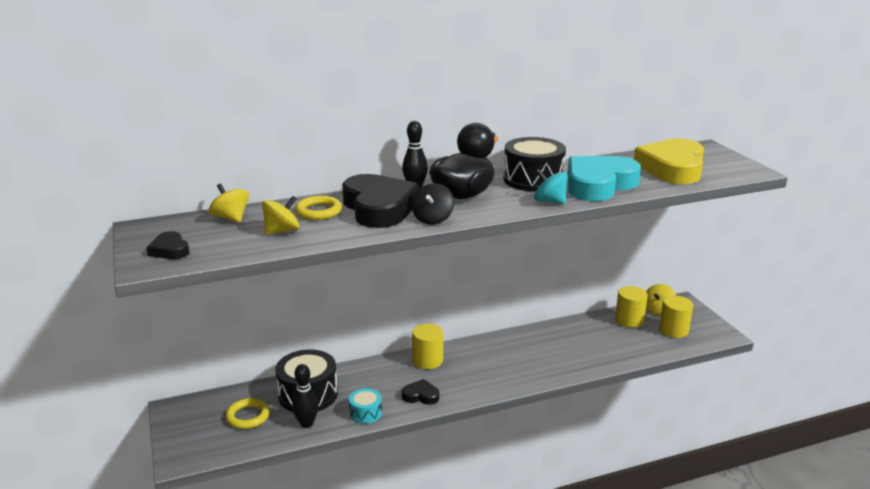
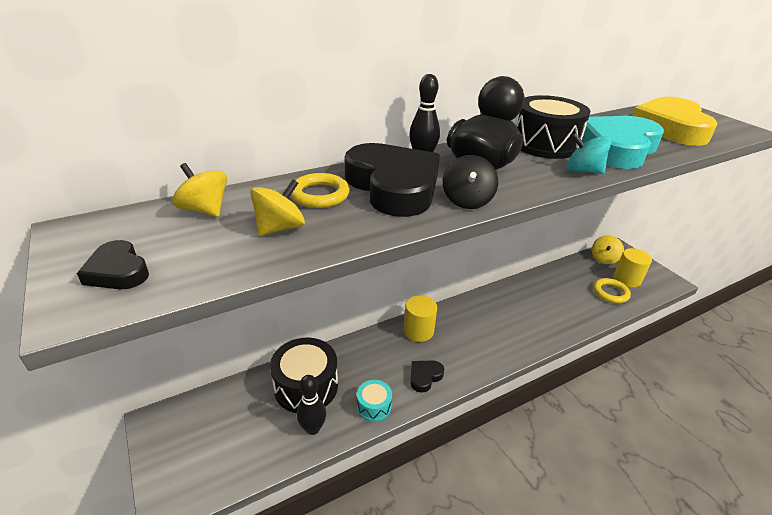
camera: 10 degrees left, 10 degrees up
yellow ring [225,398,270,429] -> yellow ring moved to [593,278,631,303]
black heart [402,379,439,405] -> black heart turned 45 degrees counterclockwise [411,360,444,393]
yellow cylinder [615,286,648,328] -> none

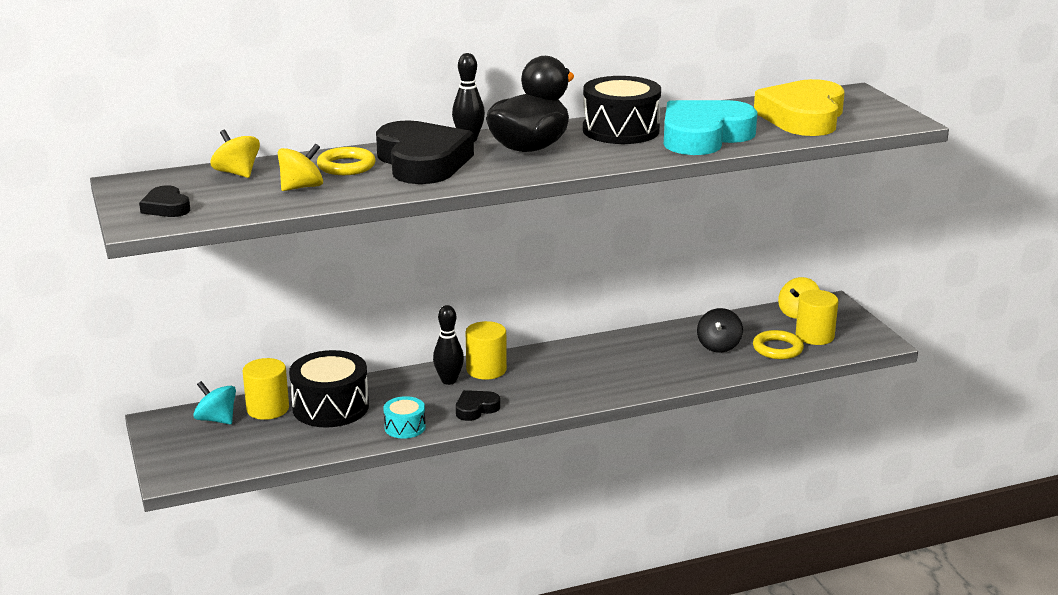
camera: 10 degrees right, 10 degrees down
black bowling pin [297,375,326,435] -> black bowling pin moved to [433,305,464,385]
black spinning top [443,155,498,209] -> black spinning top moved to [697,308,743,353]
turquoise spinning top [567,133,611,174] -> turquoise spinning top moved to [193,381,236,424]
none -> yellow cylinder [242,358,289,420]

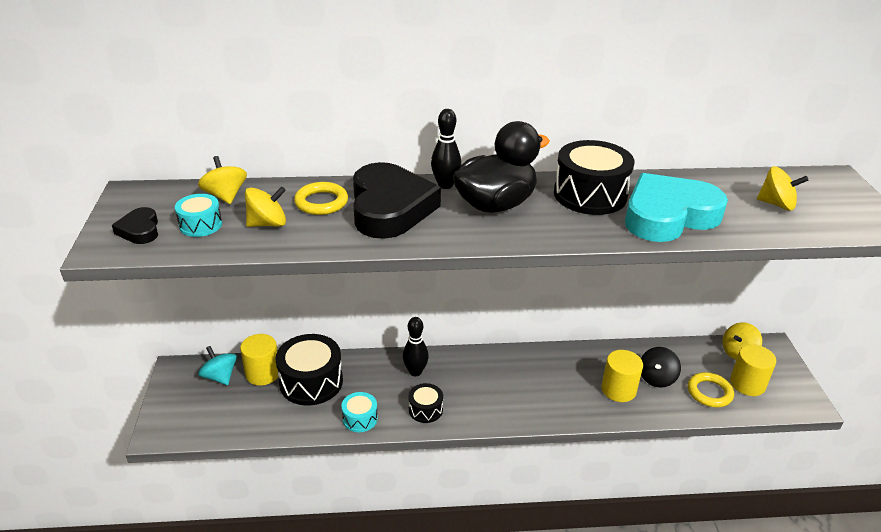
camera: 15 degrees right, 10 degrees up
black heart [456,390,500,421] -> black drum [408,383,443,423]
yellow cylinder [466,321,507,380] -> yellow cylinder moved to [601,350,643,402]
yellow heart [754,79,845,136] -> yellow spinning top [757,166,809,211]
none -> turquoise drum [175,194,222,237]

